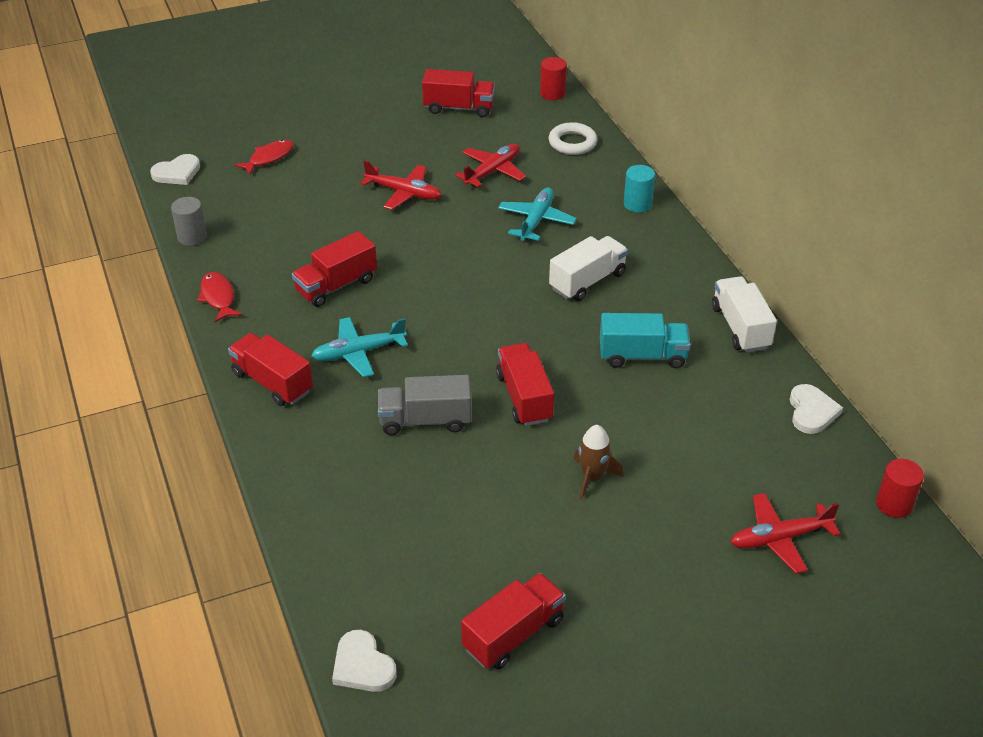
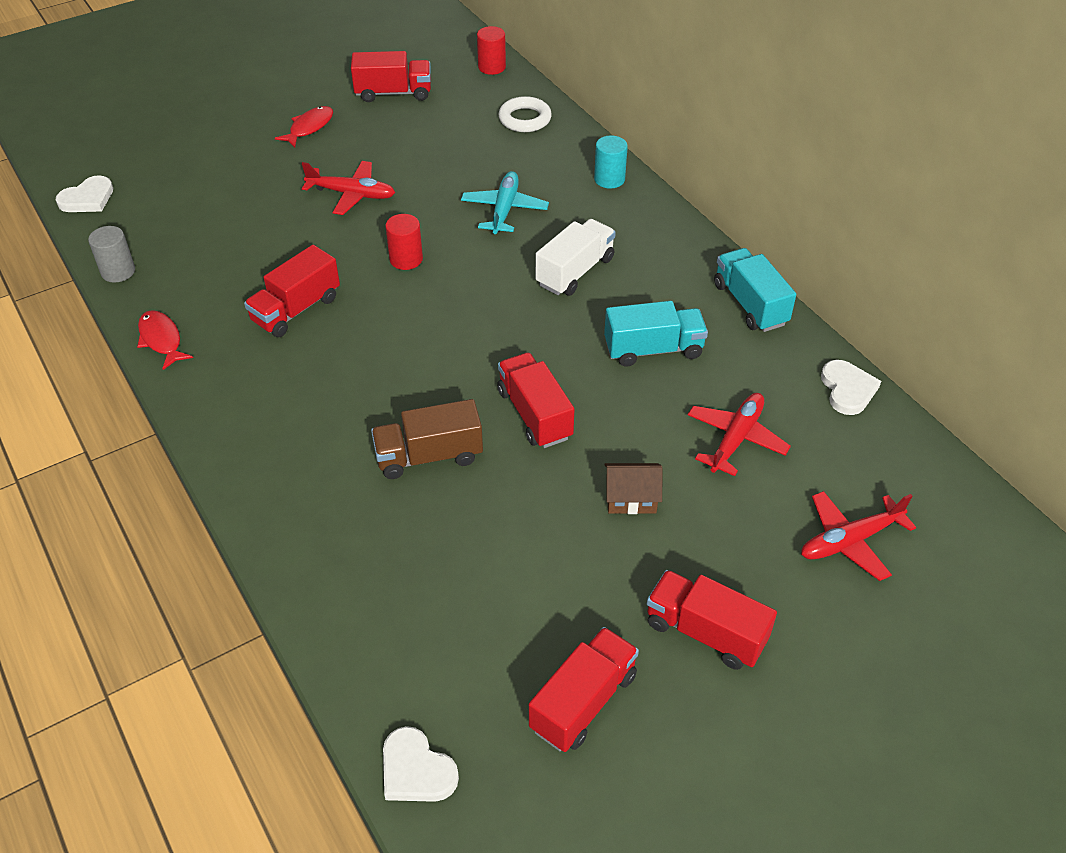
camera: 10 degrees left, 5 degrees up
red truck [228,333,313,406] -> red truck moved to [647,570,777,670]
red fish [234,140,294,175] -> red fish moved to [275,106,333,147]
turquoise plane [311,317,408,377] -> none
grey truck [378,375,471,435] -> brown truck [371,399,483,479]
red plane [455,144,526,187] -> red plane moved to [688,393,791,476]
brown rocket [573,425,624,499] -> brown house [604,463,663,514]
white truck [712,276,777,353] -> turquoise truck [714,248,796,332]
red cylinder [876,459,924,518] -> red cylinder moved to [385,214,423,270]

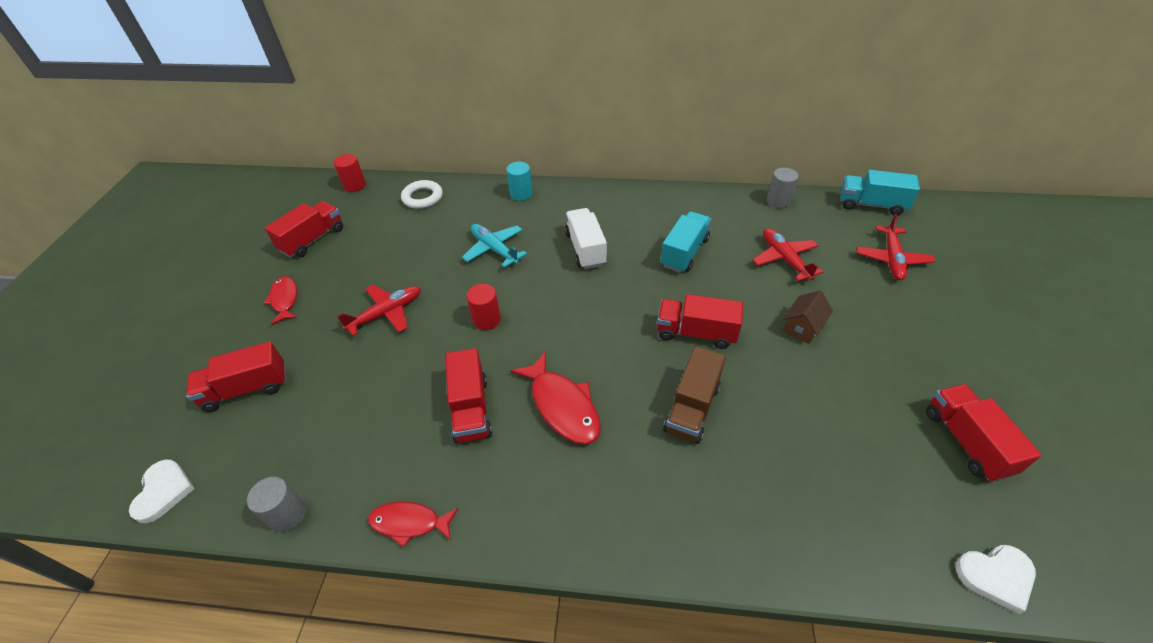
camera: 50 degrees left, 0 degrees up
red truck [647,570,777,670] -> red truck moved to [186,341,286,412]
turquoise truck [714,248,796,332] -> turquoise truck moved to [841,170,920,215]
white heart [821,360,881,415] -> grey cylinder [767,168,799,208]
none -> red fish [510,351,601,445]

